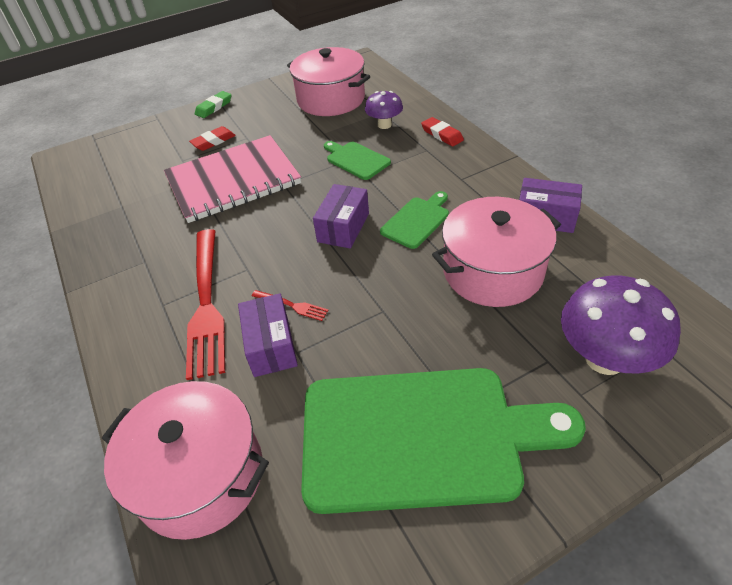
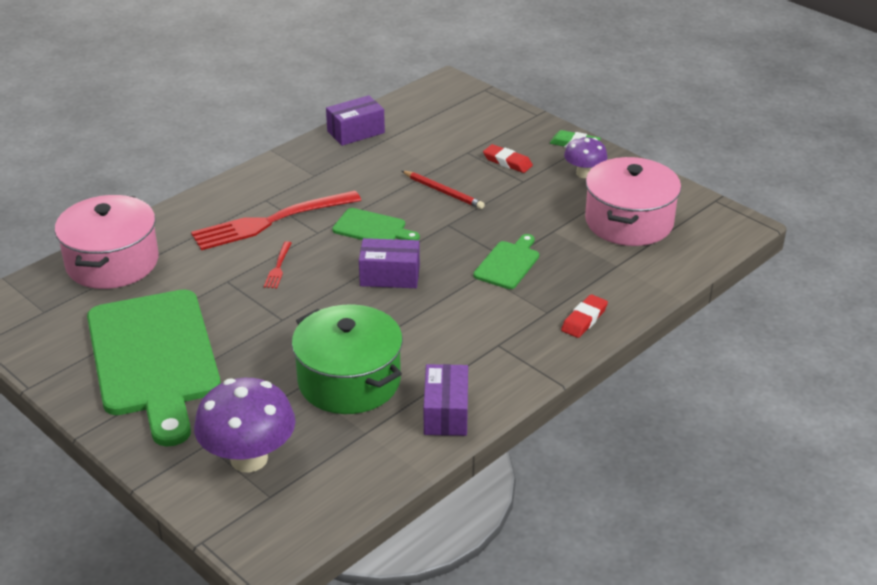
camera: 70 degrees right, 10 degrees down
pink notebook [164,135,301,223] -> red pencil [402,171,485,209]
purple box [238,293,298,377] -> purple box moved to [326,95,385,146]
purple mushroom [365,91,403,129] -> purple mushroom moved to [564,137,608,178]
green cutting board [380,191,449,249] -> green cutting board moved to [332,208,420,240]
pink pot [432,197,561,307] -> green pot [292,304,403,414]

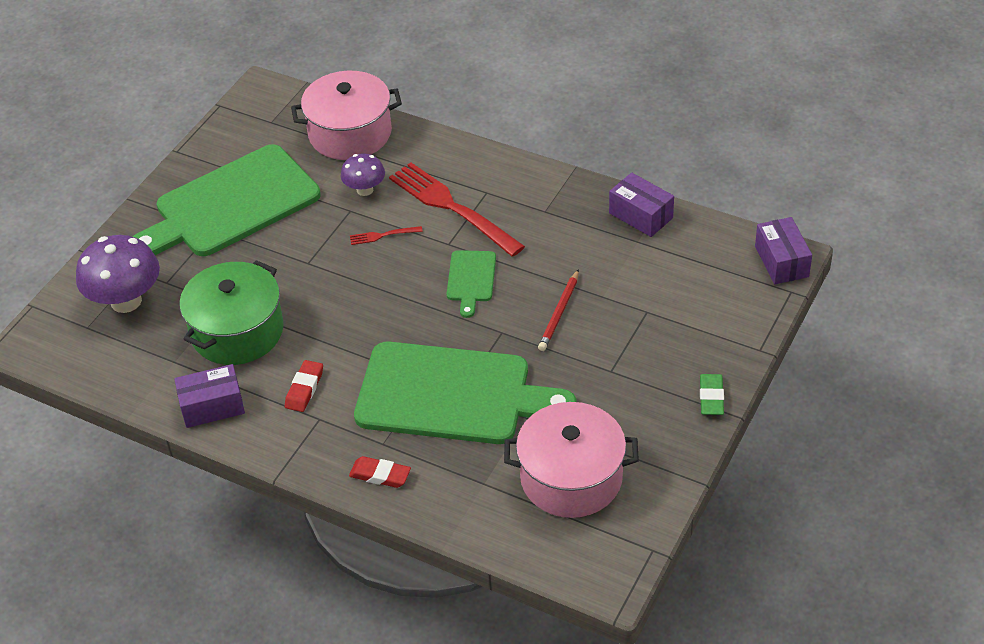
camera: 75 degrees right, 10 degrees up
purple box [359,238,420,288] -> purple box moved to [755,217,812,284]
green cutting board [473,234,539,289] -> green cutting board [354,341,577,444], size x2.28
red eraser [483,144,533,173] -> red eraser moved to [285,360,323,412]
purple mushroom [564,137,608,178] -> purple mushroom moved to [341,153,385,196]

